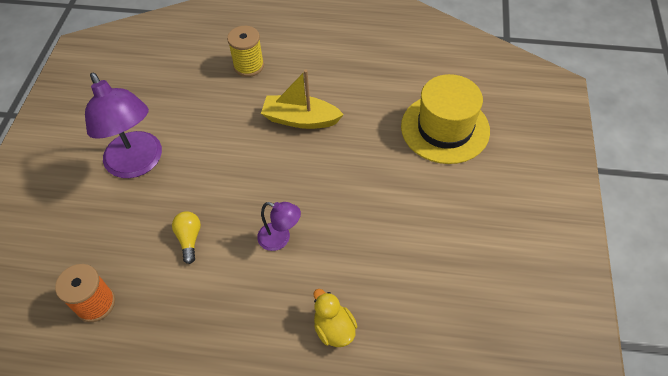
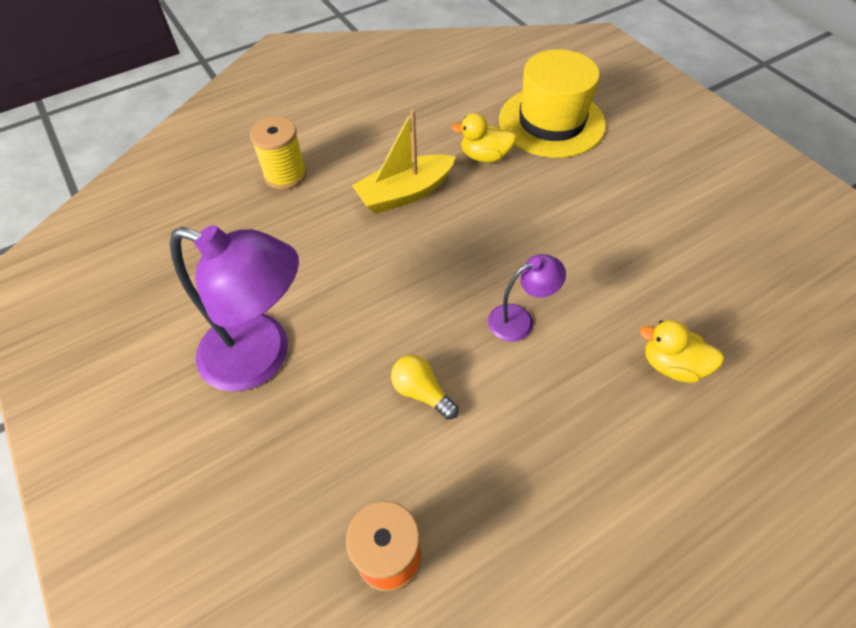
camera: 40 degrees left, 0 degrees up
none -> yellow duck [452,113,516,162]

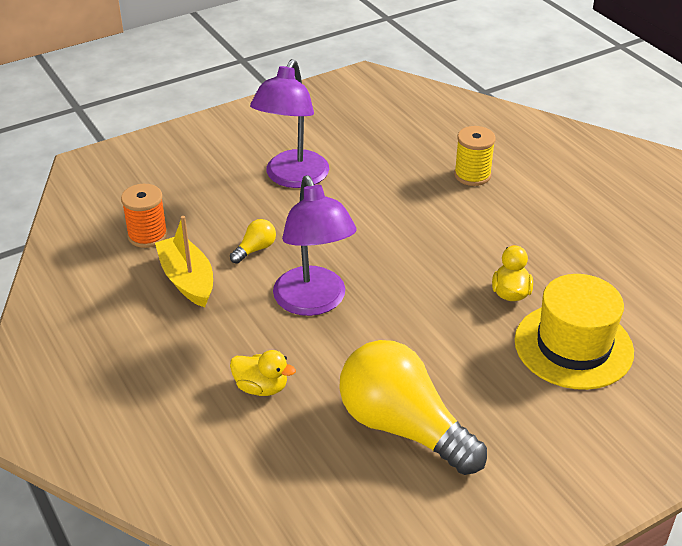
camera: 90 degrees right, 15 degrees down
yellow boat [352,109,456,214] -> yellow boat moved to [155,216,213,307]
purple lamp [488,254,566,342] -> purple lamp [273,176,357,316], size x1.98
yellow duck [639,320,724,383] -> yellow duck turned 90 degrees clockwise [230,350,296,396]
none -> yellow light bulb [339,340,487,475]

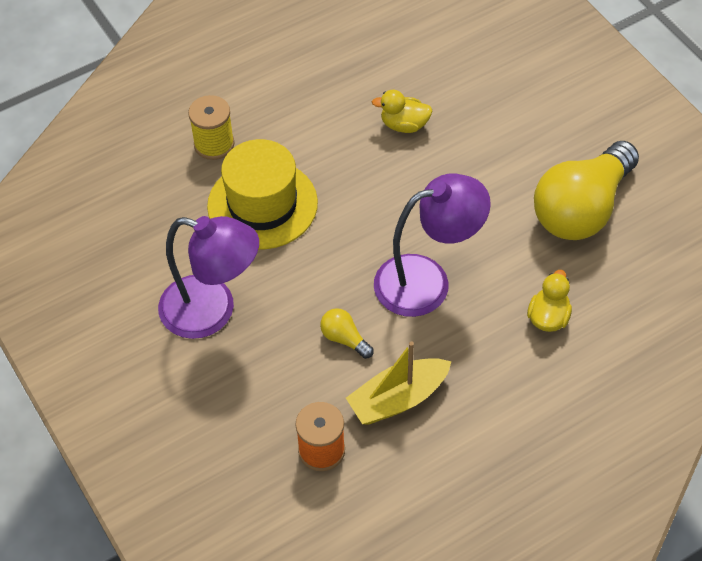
camera: 90 degrees left, 15 degrees up
yellow hat [514,274,634,390] -> yellow hat moved to [207,139,318,249]

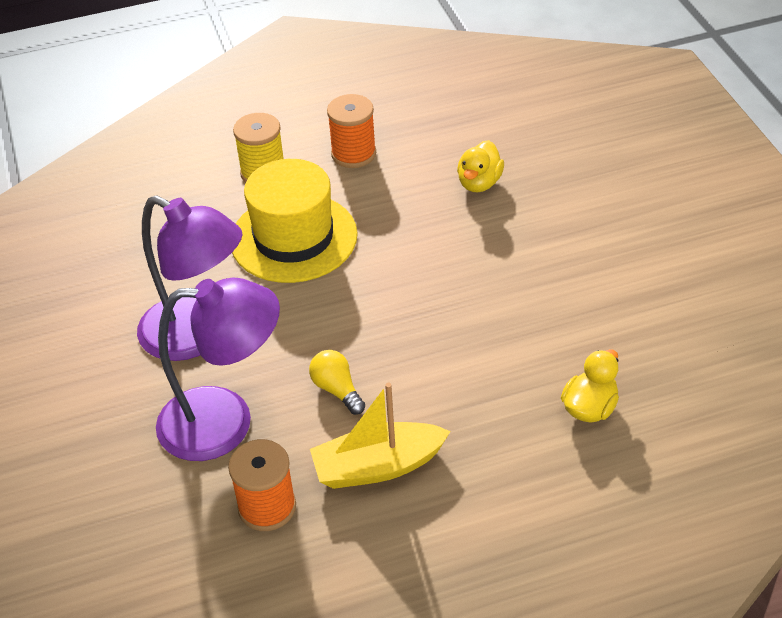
camera: 15 degrees right, 10 degrees down
yellow duck [372,90,432,133] -> yellow duck turned 90 degrees counterclockwise [457,140,504,192]
purple lamp [374,173,491,317] -> purple lamp moved to [156,278,280,461]
yellow light bulb [534,141,639,240] -> none
none -> orange spool [327,94,376,168]

